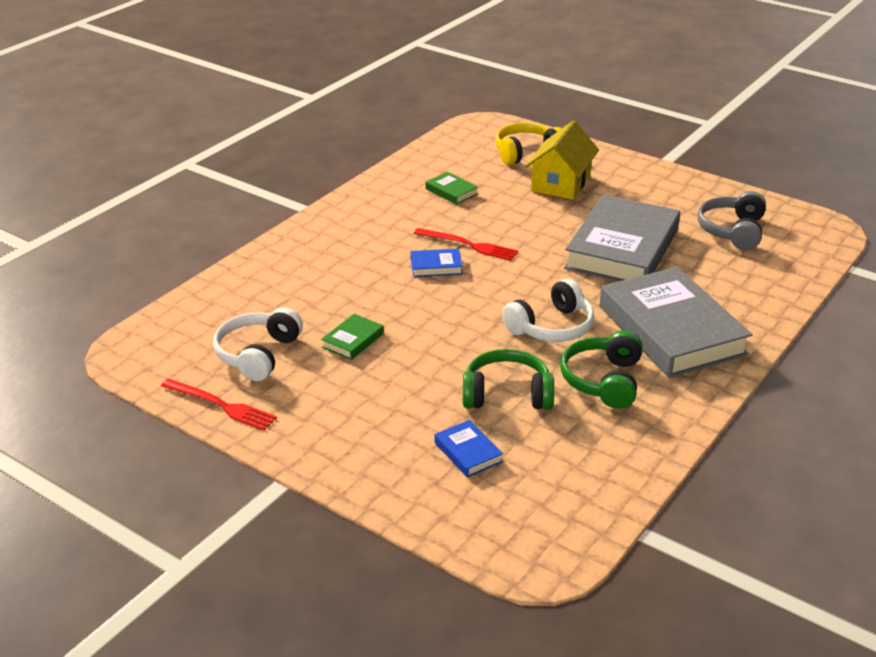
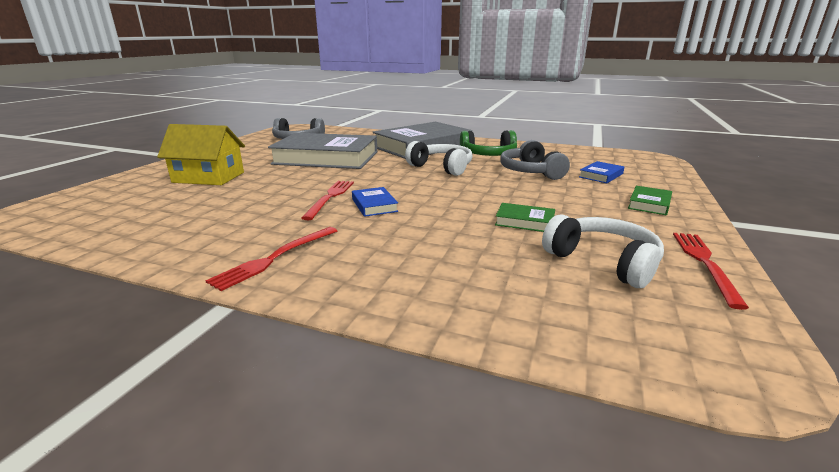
camera: 105 degrees left, 10 degrees down
white headphones [213,307,303,381] -> white headphones turned 135 degrees counterclockwise [542,214,664,288]
green book [426,172,478,205] -> green book moved to [628,186,672,215]
green headphones [463,349,554,410] -> grey headphones [500,140,570,180]
yellow headphones [495,123,562,165] -> none
none -> red fork [205,227,337,291]

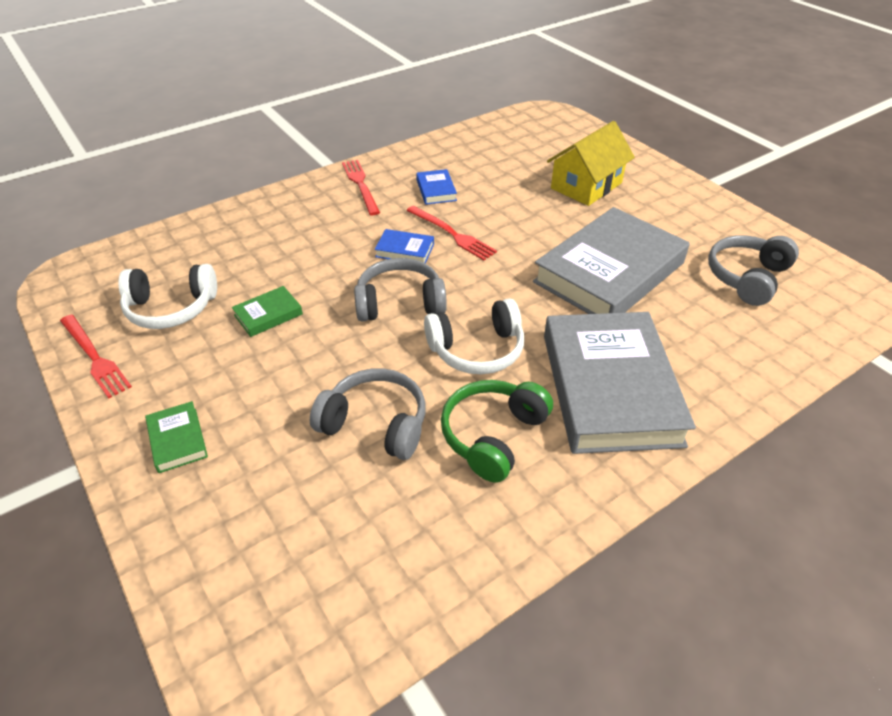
camera: 125 degrees right, 20 degrees up
blue book [579,161,624,183] -> blue book moved to [416,169,457,205]
none -> grey headphones [354,258,447,321]

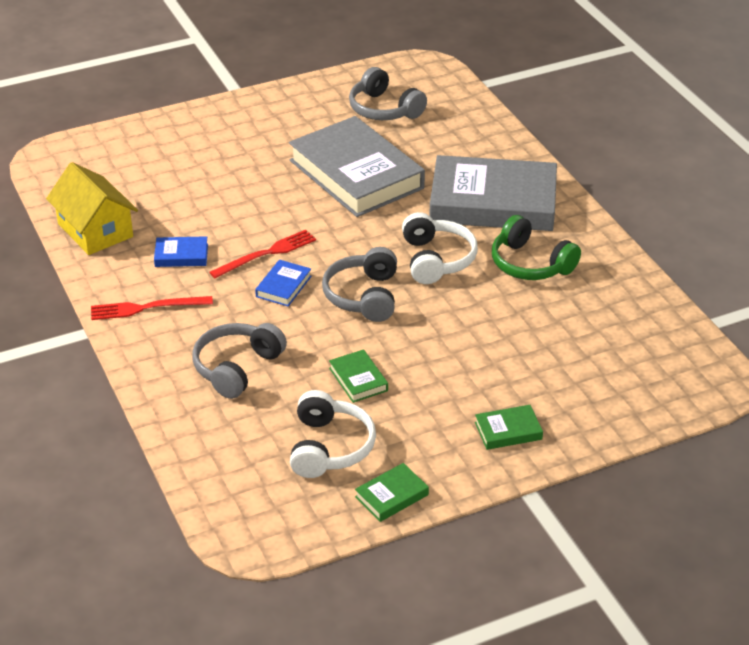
camera: 80 degrees left, 5 degrees down
red fork [60,315,132,399] -> green book [355,463,429,522]
grey headphones [310,368,426,460] -> grey headphones moved to [192,323,287,399]
yellow house [547,121,635,206] -> yellow house moved to [46,162,138,255]

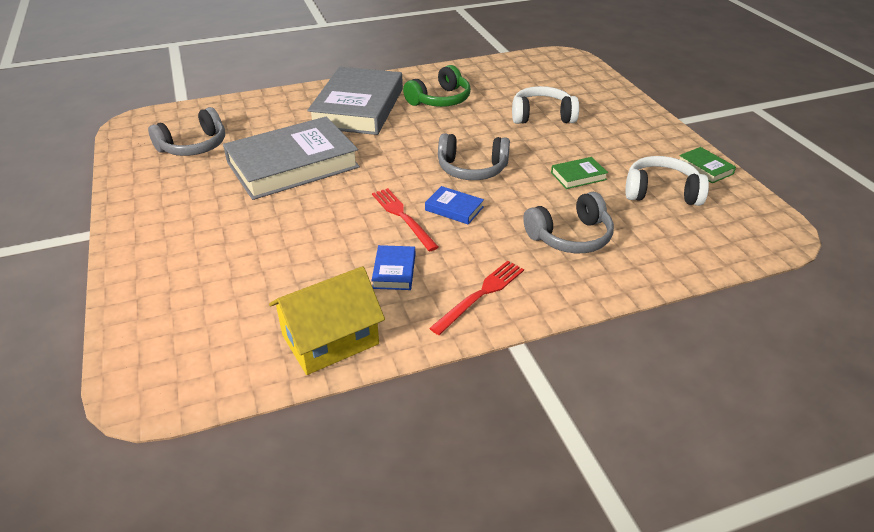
camera: 85 degrees left, 0 degrees up
red fork [91,296,213,320] -> red fork turned 135 degrees counterclockwise [429,261,524,335]
grey headphones [192,323,287,399] -> grey headphones turned 60 degrees counterclockwise [523,192,614,253]
white headphones [402,212,478,284] -> white headphones moved to [512,86,579,124]
green book [475,405,543,450] -> none

